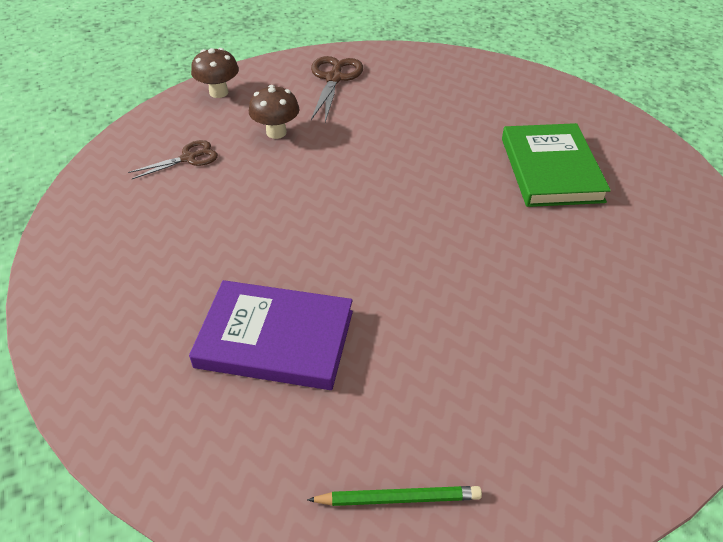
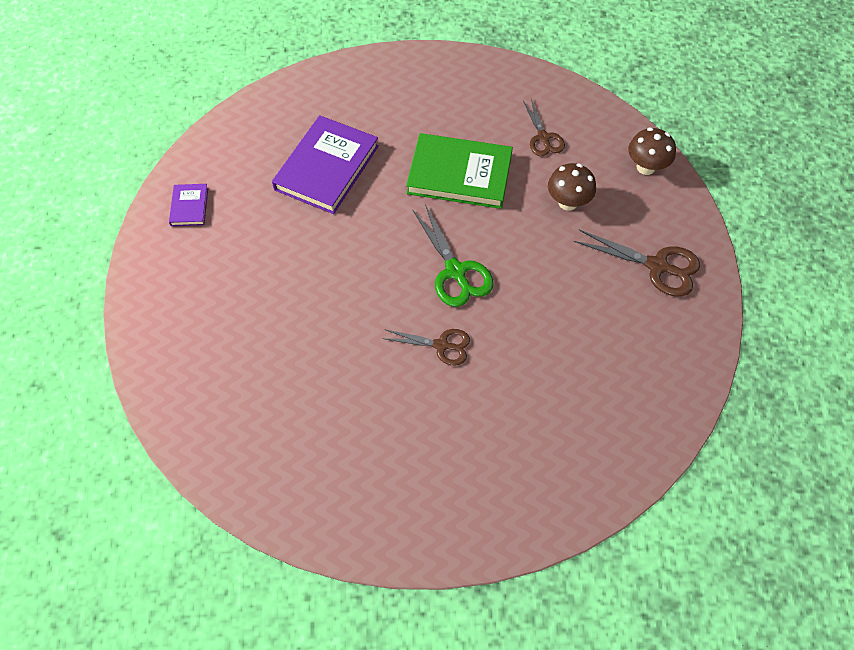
camera: 105 degrees right, 15 degrees up
green pencil [307,486,482,506] -> purple book [169,184,208,226]
green book [502,123,611,207] -> green book moved to [406,133,513,209]
none -> brown scissors [382,329,470,366]
none -> green scissors [412,204,494,307]

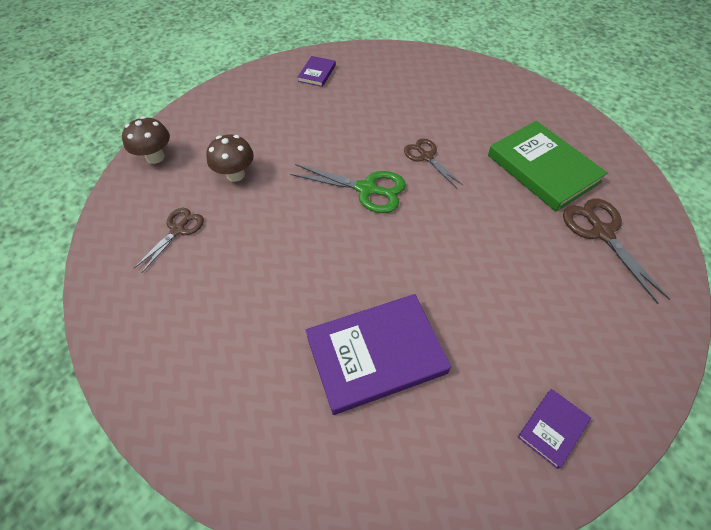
camera: 135 degrees left, 5 degrees down
green book [406,133,513,209] -> green book moved to [488,121,608,212]
green scissors [412,204,494,307] -> green scissors turned 90 degrees clockwise [290,164,406,213]
brown scissors [574,230,700,297] -> brown scissors moved to [563,198,670,304]
none -> purple book [298,56,336,87]

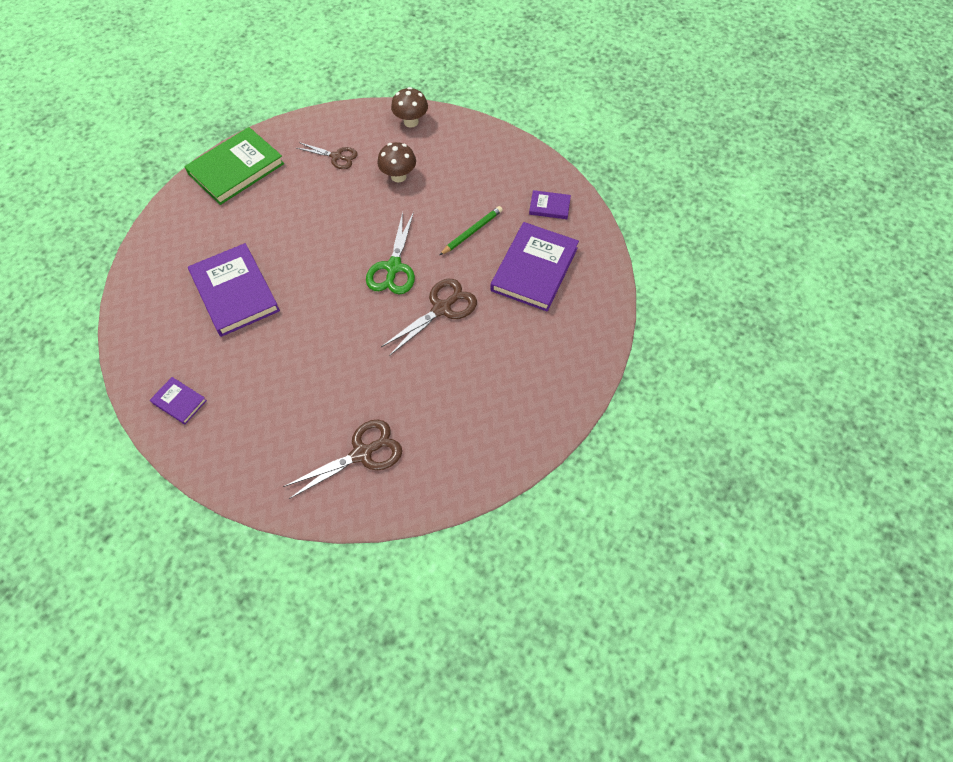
camera: 80 degrees right, 5 degrees up
brown scissors [404,138,463,188] -> brown scissors [381,279,477,356], size x1.52
green book [488,121,608,212] -> green book moved to [184,127,284,205]
none -> green pencil [440,206,503,255]
none -> purple book [490,222,579,312]

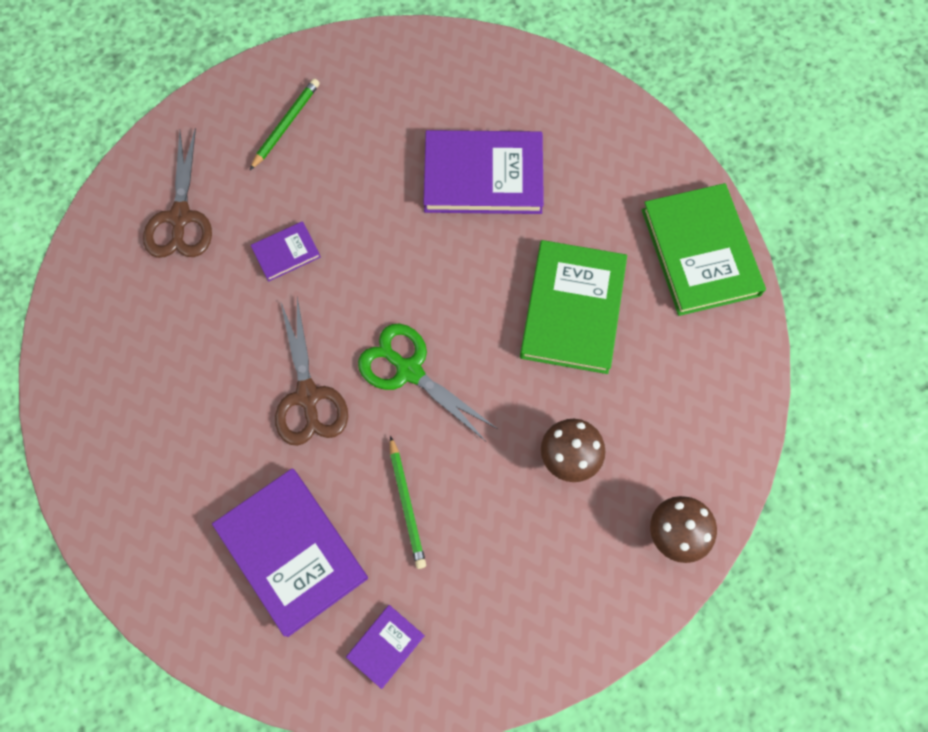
camera: 120 degrees right, 10 degrees up
purple book [150,377,207,425] -> purple book moved to [251,221,321,282]
brown scissors [297,142,358,169] -> none
none -> green pencil [250,78,320,170]
none -> green book [520,240,627,374]

